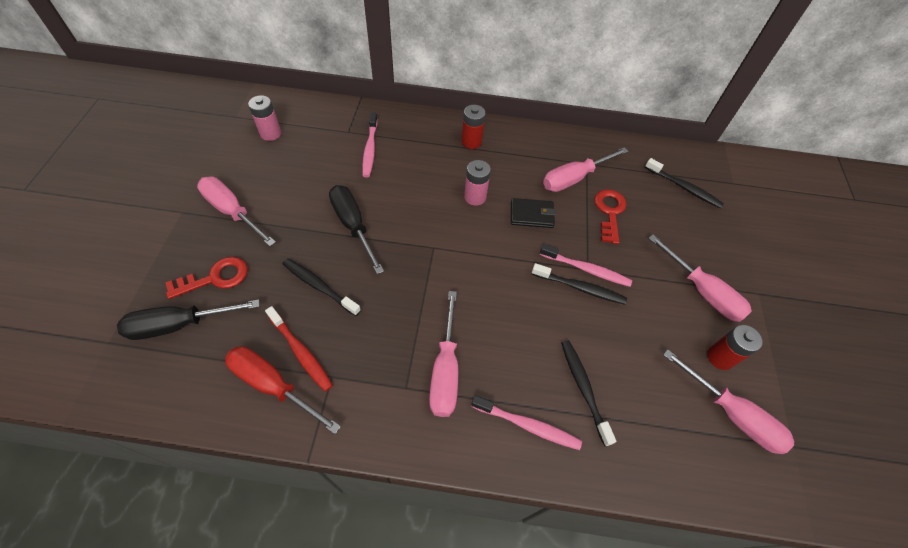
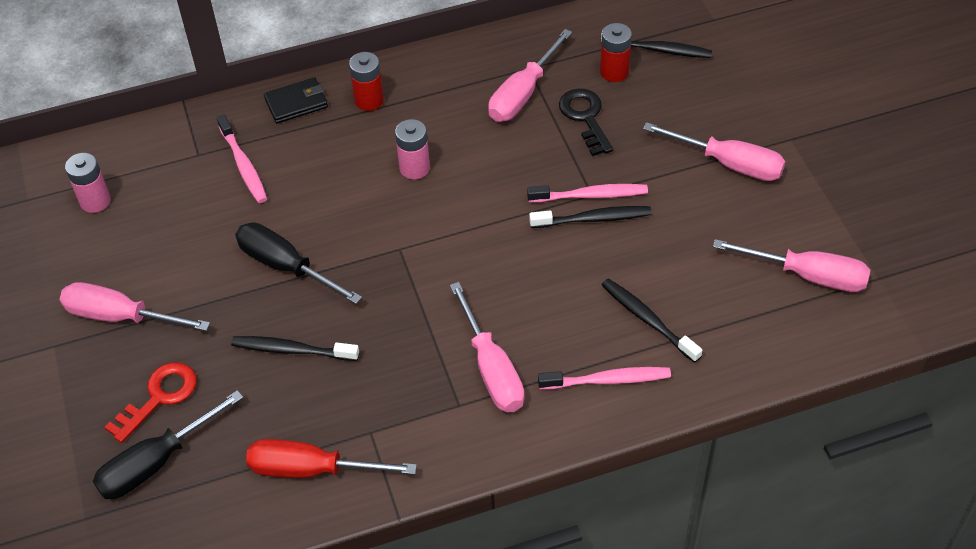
camera: 20 degrees left, 5 degrees down
red toothbrush [265,306,333,392] -> none
black wallet [511,198,556,228] -> black wallet moved to [264,77,328,123]
red key [594,189,626,244] -> black key [559,88,613,156]
red battery [707,325,763,370] -> red battery moved to [600,23,632,82]

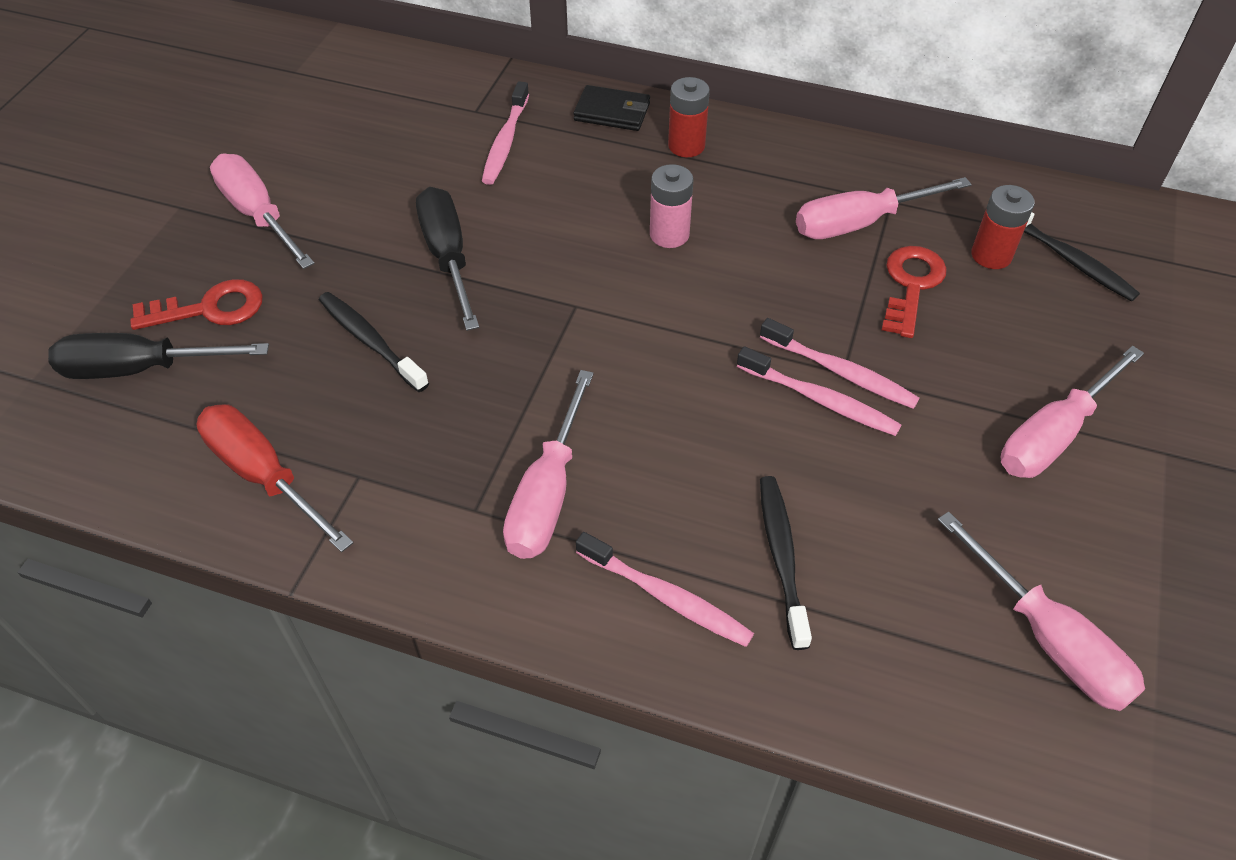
camera: 35 degrees right, 0 degrees up
pink battery [65,153,111,213] -> none
black toothbrush [529,206,651,228] -> pink toothbrush [737,346,902,436]
black key [559,88,613,156] -> red key [882,246,947,338]
pink screwdriver [643,122,785,181] -> pink screwdriver turned 75 degrees clockwise [1001,346,1144,478]

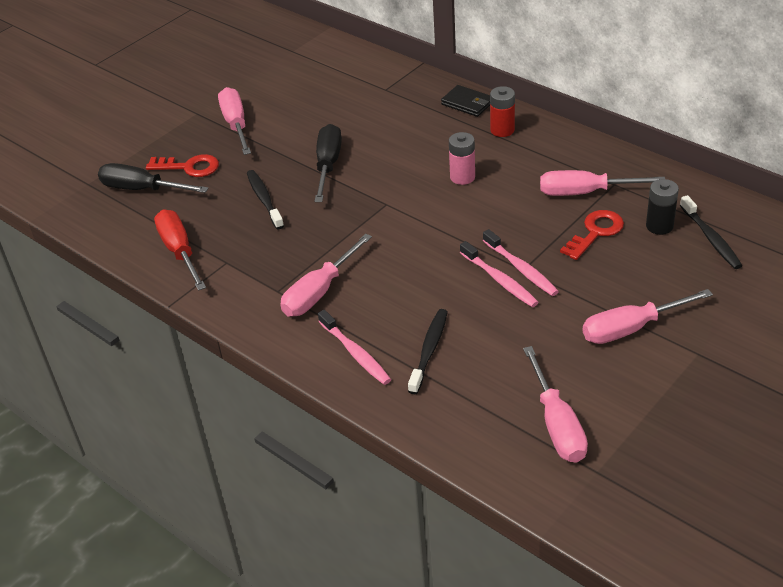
camera: 25 degrees right, 10 degrees down
pink toothbrush [482,81,529,185] -> none
red battery [971,185,1035,269] -> black battery [646,179,679,235]

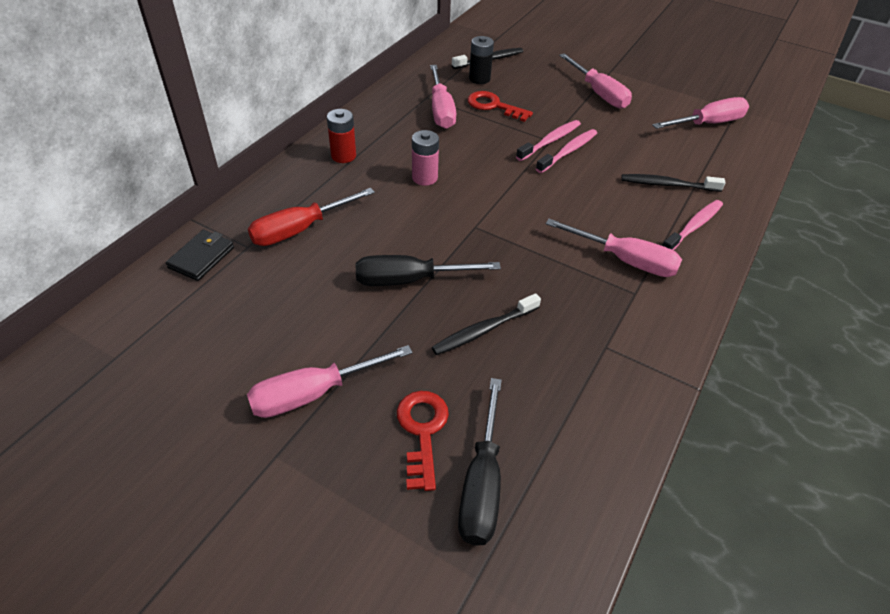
camera: 105 degrees left, 5 degrees up
red screwdriver [154,209,206,291] -> red screwdriver moved to [248,188,375,246]
black wallet [441,85,490,117] -> black wallet moved to [166,230,234,281]

